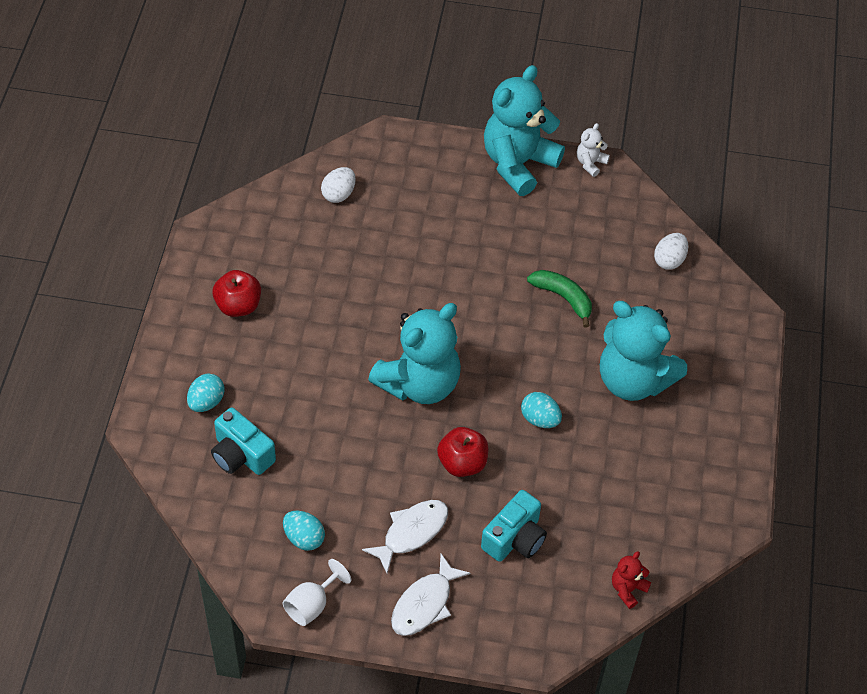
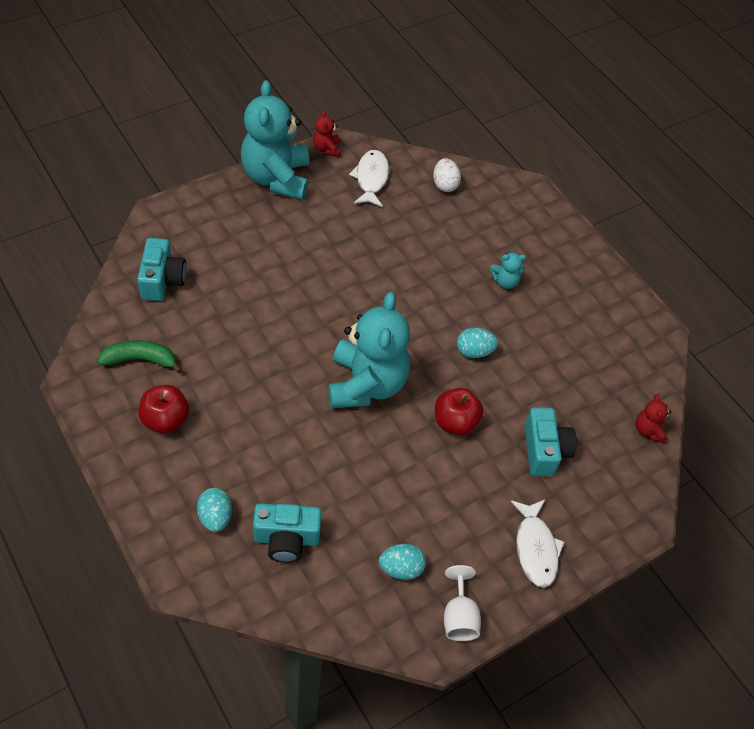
camera: 45 degrees left, 0 degrees up
white egg [321,167,356,203] -> turquoise camera [137,238,187,301]
white fish [362,500,448,573] -> white fish moved to [349,150,389,207]
green banana [527,270,592,328] -> green banana moved to [98,340,182,373]
white teddy bear [577,123,610,177] -> red teddy bear [313,110,340,157]
turquoise teddy bear [600,301,687,401] -> turquoise teddy bear [490,252,526,289], size x0.42

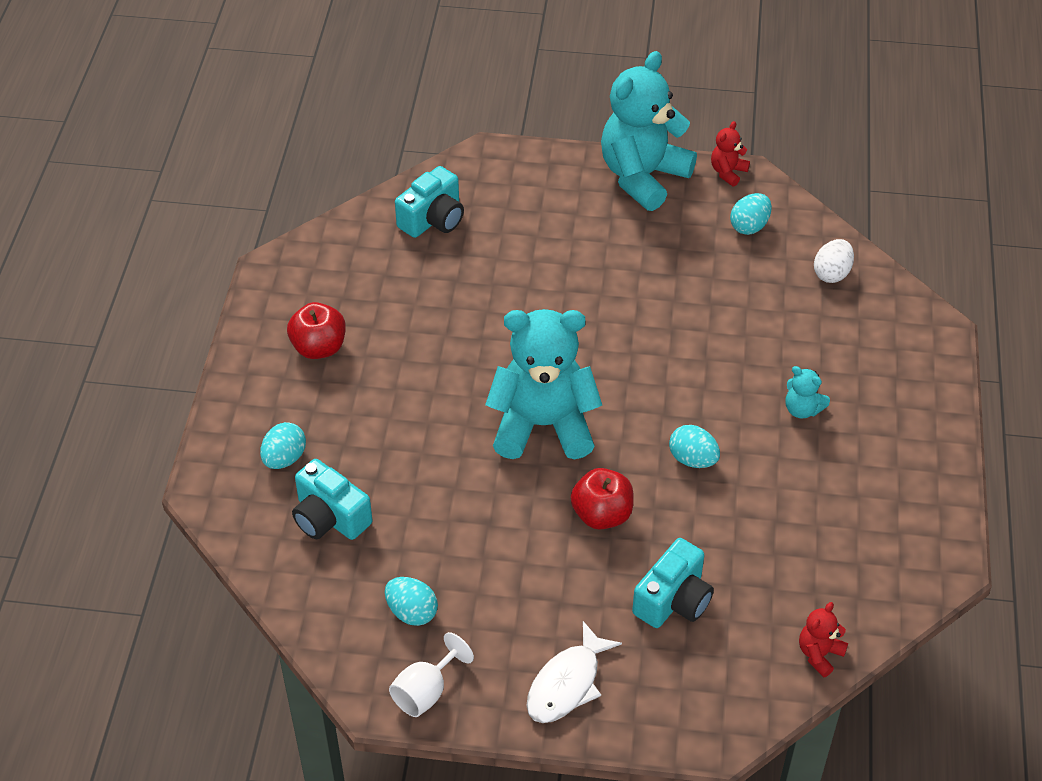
camera: 45 degrees right, 5 degrees down
green banana [98,340,182,373] -> none
turquoise teddy bear [329,292,410,409] -> turquoise teddy bear turned 135 degrees counterclockwise [485,309,602,459]
white fish [349,150,389,207] -> turquoise egg [730,193,772,235]

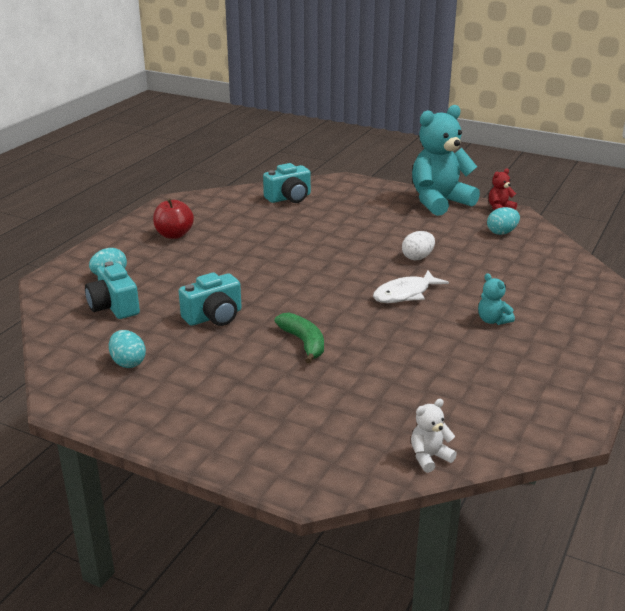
camera: 20 degrees right, 20 degrees down
white goblet [389,632,474,717] -> none
turquoise teddy bear [485,309,602,459] -> none
white fish [526,621,622,723] -> white fish moved to [373,271,449,303]
red apple [571,468,634,530] -> green banana [275,313,324,364]
turquoise camera [632,538,714,628] -> turquoise camera moved to [179,273,241,326]
turquoise egg [669,425,720,468] -> none
red teddy bear [799,602,848,677] -> white teddy bear [411,399,457,473]
white egg [814,239,854,283] -> white egg moved to [402,231,435,260]

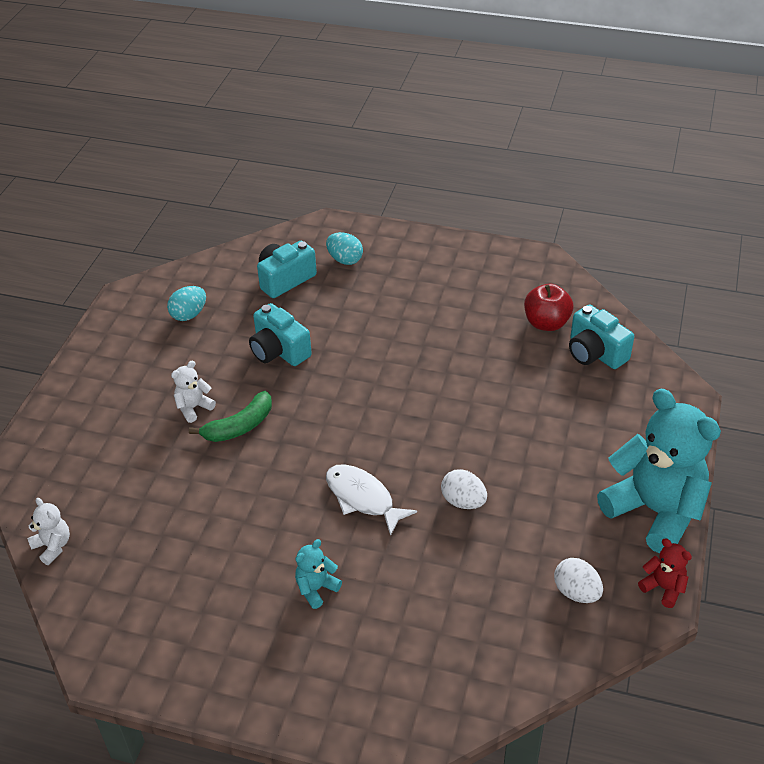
camera: 80 degrees right, 15 degrees up
red apple [153,198,194,239] -> red apple moved to [524,284,573,331]
turquoise egg [487,207,520,235] -> white egg [554,558,603,603]
none -> white teddy bear [171,360,216,423]

